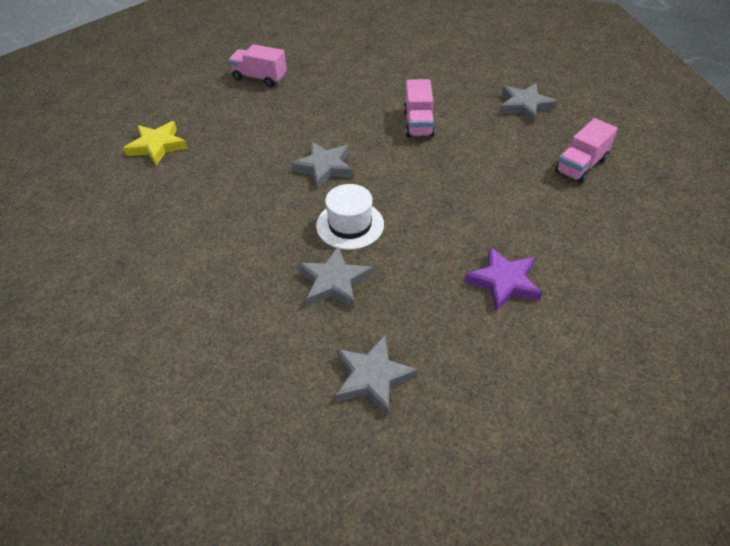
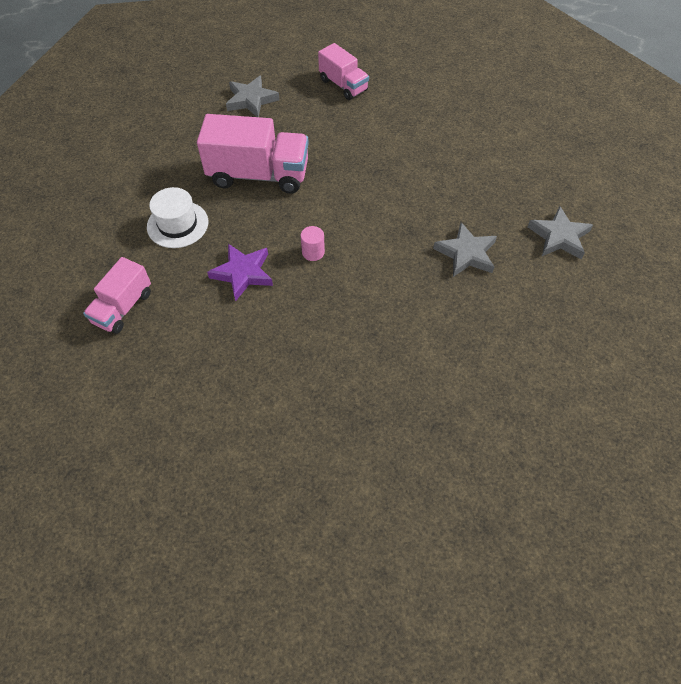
camera: 85 degrees left, 10 degrees up
yellow star [123,121,188,166] -> none
grey star [291,142,354,189] -> pink cylinder [301,226,325,261]
white hat [316,184,384,250] -> white hat moved to [147,187,208,248]
pink truck [404,79,435,138] -> pink truck [197,114,309,194], size x1.69
purple star [465,247,542,312] -> purple star moved to [207,244,273,301]

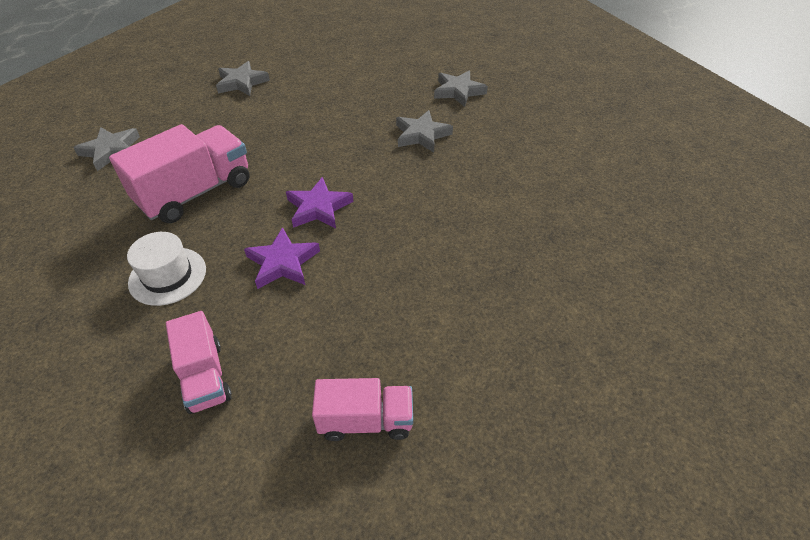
camera: 50 degrees left, 10 degrees down
pink cylinder [301,226,325,261] -> purple star [286,177,354,229]
pink truck [318,43,369,100] -> pink truck moved to [312,378,413,441]
none -> grey star [216,61,270,96]

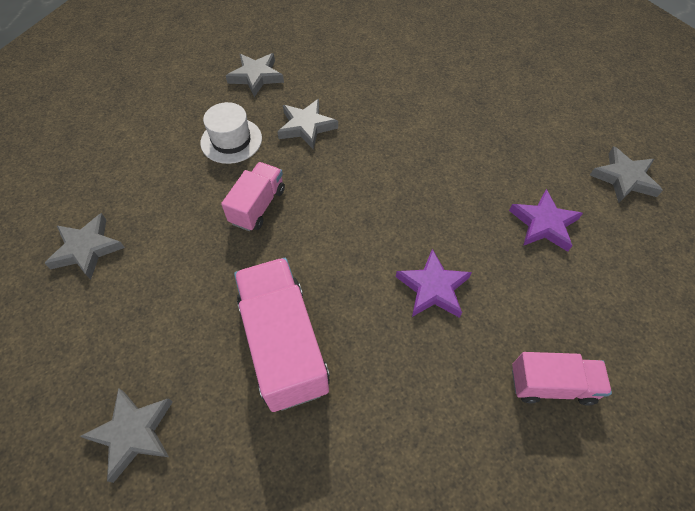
camera: 65 degrees left, 10 degrees up
white hat [127,232,206,306] -> white hat moved to [200,102,262,164]
purple star [286,177,354,229] -> purple star moved to [509,189,583,252]
pink truck [312,378,413,441] -> pink truck moved to [221,162,285,231]
none -> grey star [590,146,663,203]

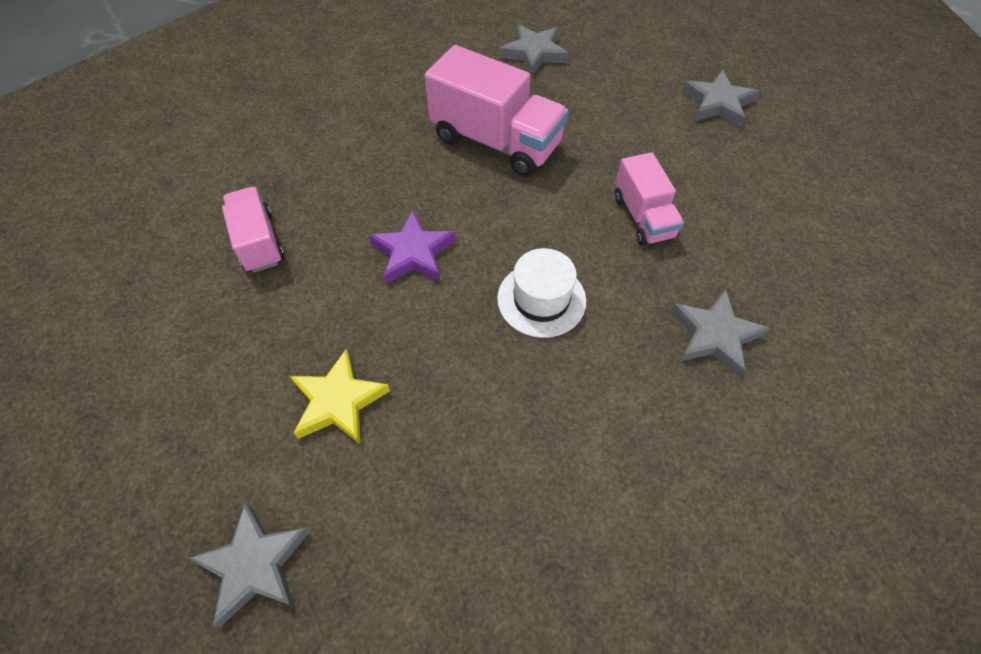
camera: 140 degrees right, 0 degrees up
white hat [200,102,262,164] -> white hat moved to [497,248,586,338]
grey star [226,53,284,97] -> none
purple star [509,189,583,252] -> yellow star [290,349,390,444]
pink truck [512,352,612,406] -> pink truck turned 105 degrees clockwise [222,187,284,273]

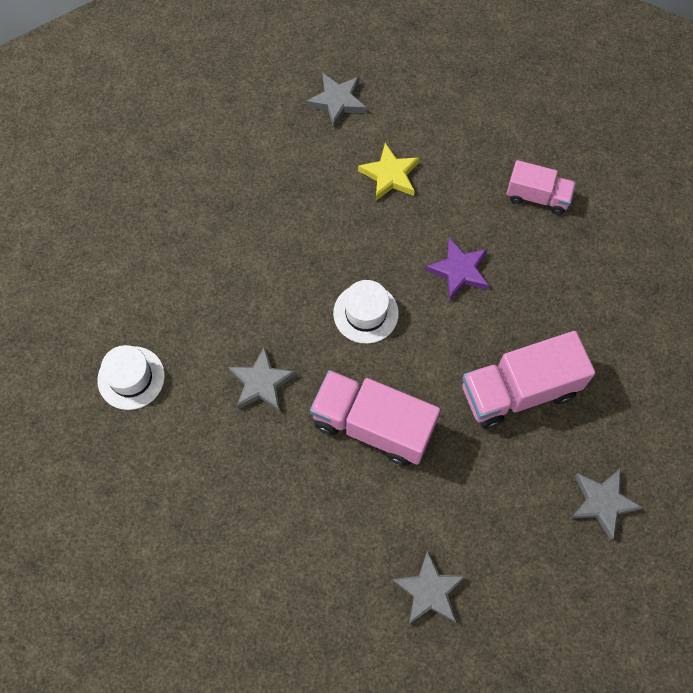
camera: 130 degrees right, 10 degrees up
pink truck [615,152,684,246] -> pink truck [310,370,440,466], size x1.69
none -> white hat [97,345,165,410]

